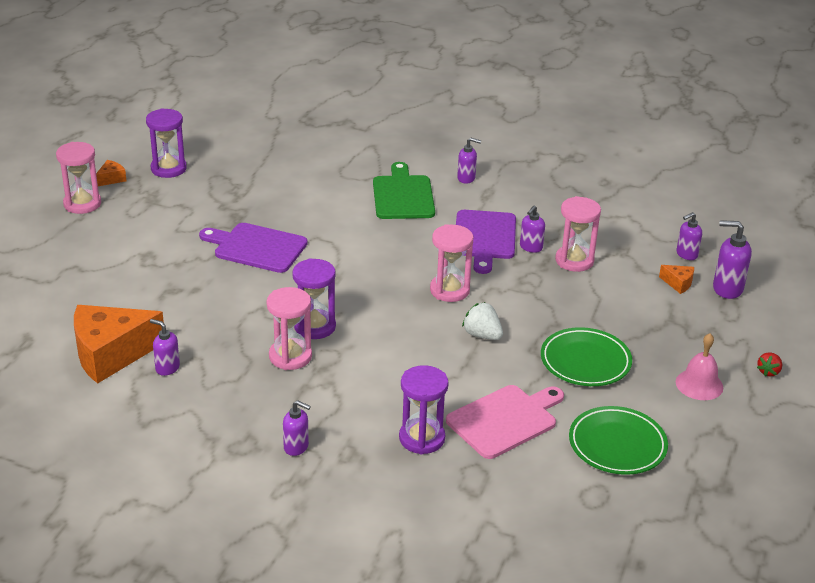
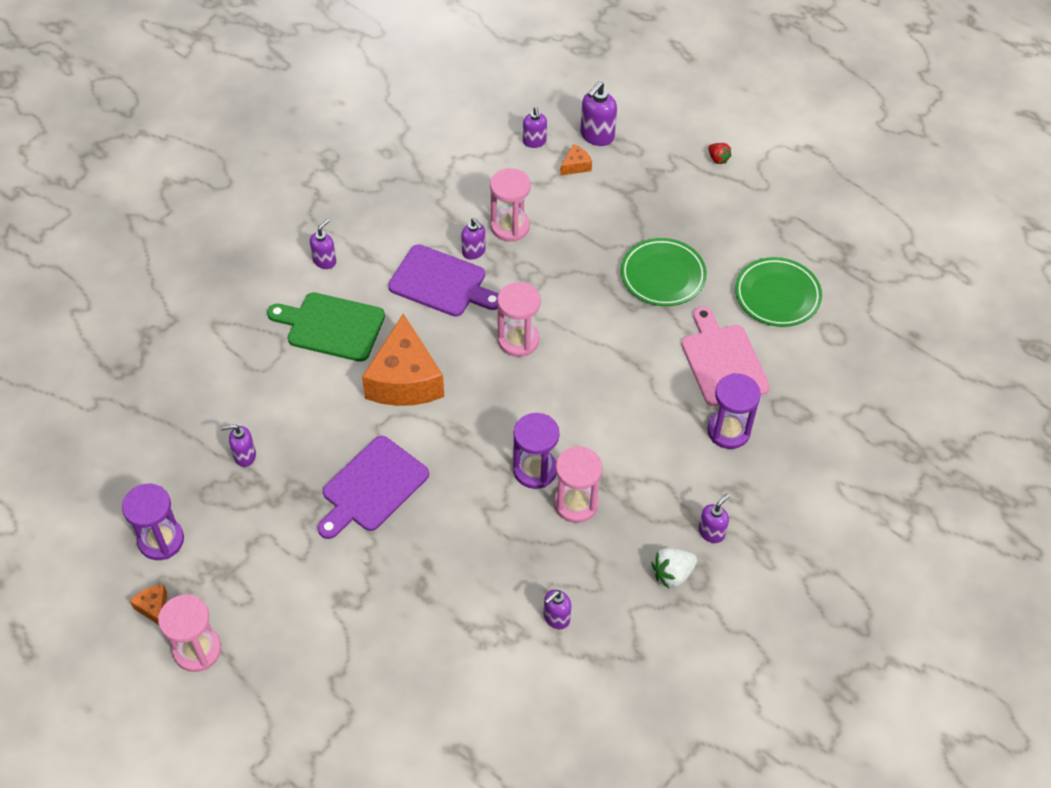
camera: 70 degrees left, 20 degrees up
orange cheese [74,305,164,384] -> orange cheese moved to [362,314,444,406]
white strawberry [462,302,503,340] -> white strawberry moved to [651,548,697,589]
pink bell [676,333,723,400] -> none
none -> purple soap dispenser [221,424,256,467]

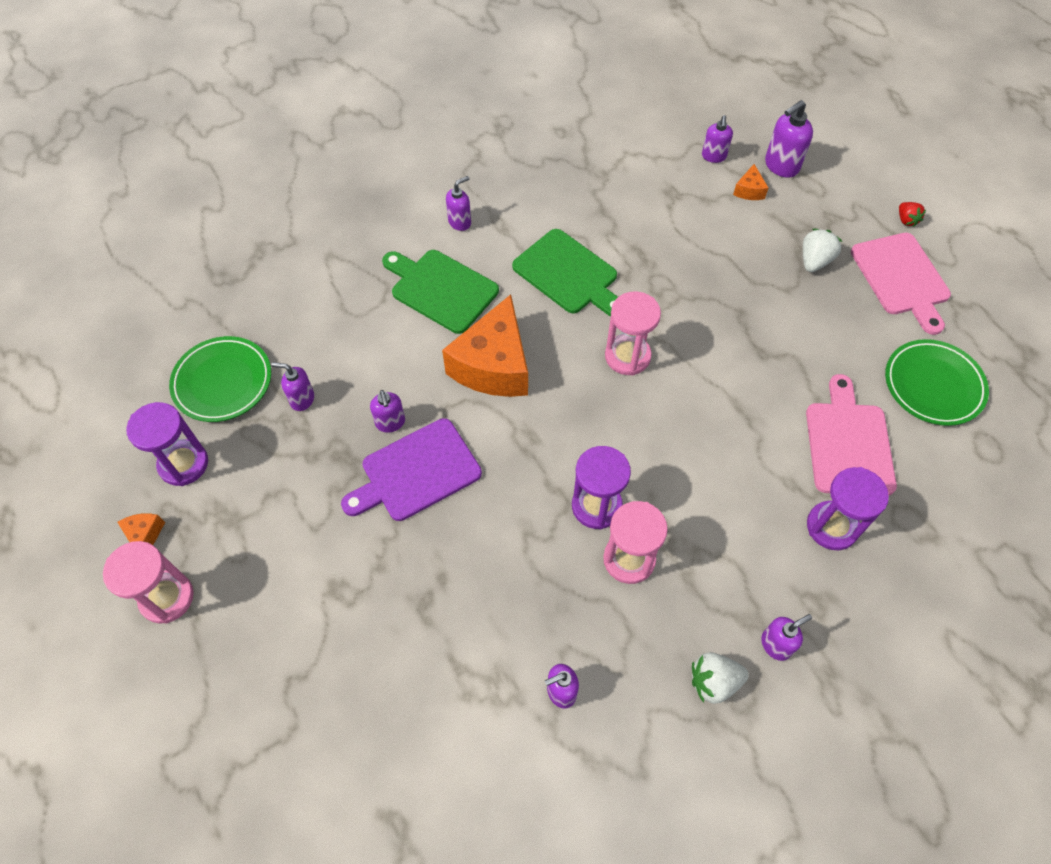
camera: 20 degrees right, 5 degrees up
purple cutting board [388,244,498,317] -> green cutting board [512,229,618,316]
purple soap dispenser [461,218,486,260] -> purple soap dispenser moved to [370,390,405,433]
pink hourglass [490,168,531,242] -> none
orange cheese [560,144,592,176] -> orange cheese turned 120 degrees clockwise [733,164,768,200]
green plate [621,238,707,306] -> green plate moved to [169,336,271,422]
none -> white strawberry [803,229,842,272]
none -> pink cutting board [851,233,951,335]

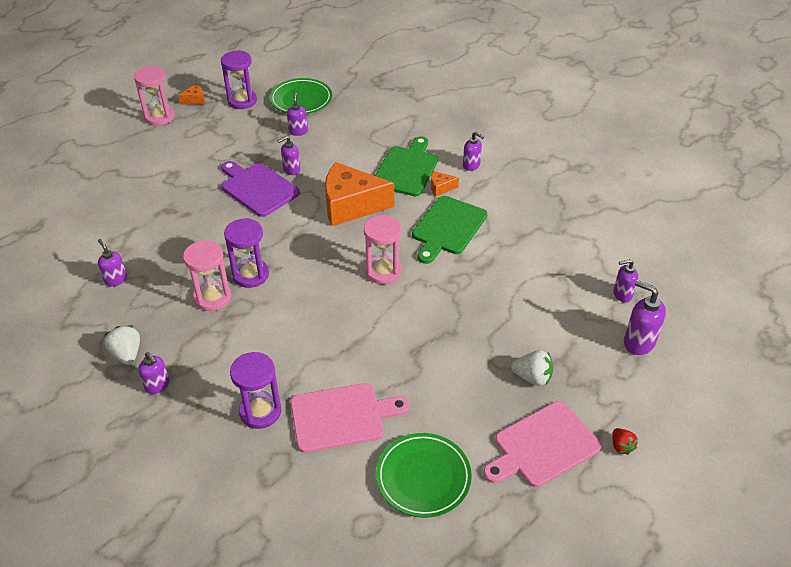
camera: 75 degrees right, 15 degrees down
orange cheese [733,164,768,200] -> orange cheese moved to [431,171,459,197]
red strawberry [899,202,926,227] -> red strawberry turned 75 degrees counterclockwise [612,428,638,455]

